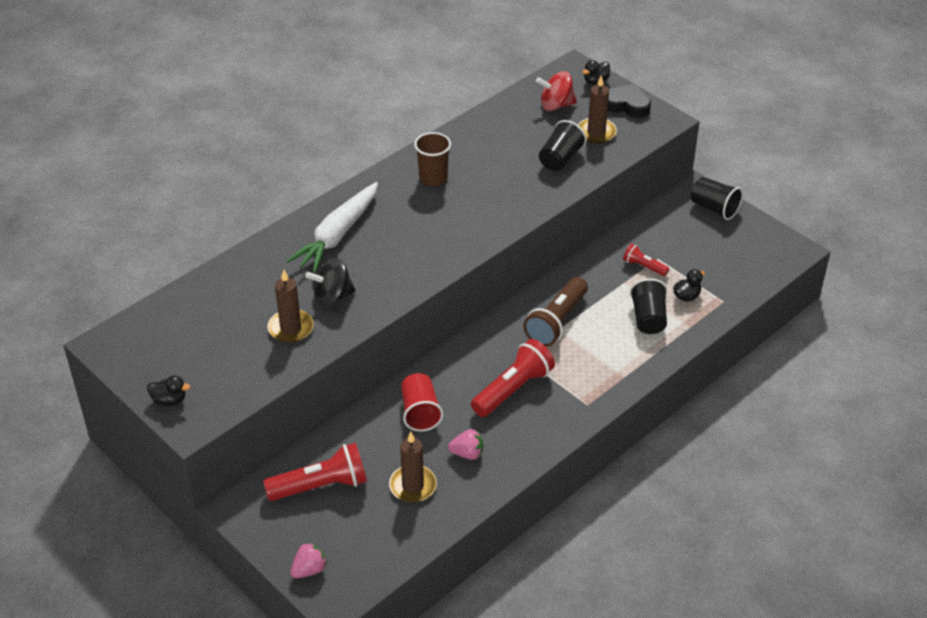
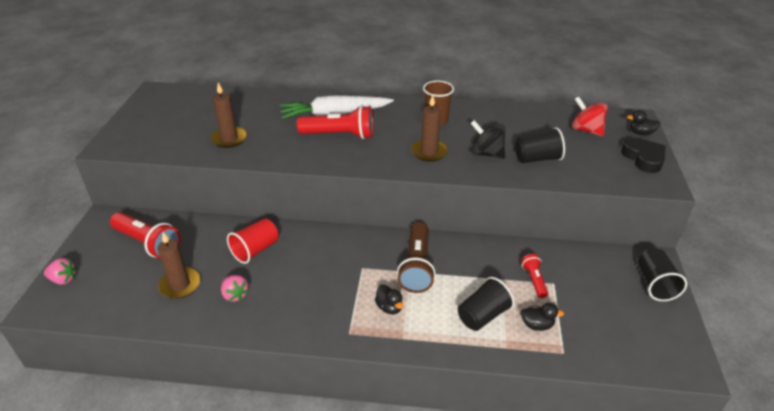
camera: 50 degrees right, 5 degrees down
black duck [147,376,190,406] -> black duck moved to [375,284,403,314]
black spinning top [305,258,355,307] -> black spinning top moved to [470,120,505,159]
red flashlight [471,339,555,417] -> red flashlight moved to [297,106,373,139]
brown flashlight [523,277,588,347] -> brown flashlight turned 75 degrees counterclockwise [397,222,436,293]
brown candle [578,76,617,143] -> brown candle moved to [411,95,448,162]

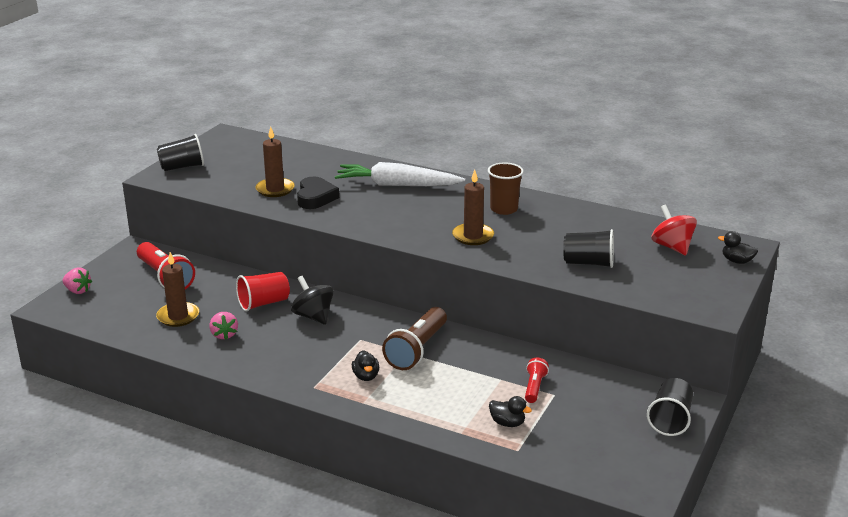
camera: 20 degrees right, 10 degrees down
red flashlight [297,106,373,139] -> none
black cup [458,277,515,331] -> black cup moved to [157,134,204,171]
black spinning top [470,120,505,159] -> black spinning top moved to [291,276,334,325]
black heart [621,138,666,173] -> black heart moved to [297,177,339,209]

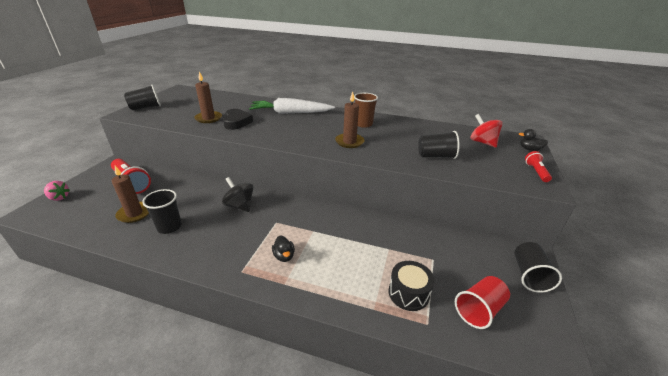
camera: 10 degrees left, 5 degrees up
pink strawberry [210,312,238,340] -> black cup [142,189,182,234]
red cup [236,272,290,312] -> red cup moved to [455,276,510,329]
brown flashlight [382,307,447,370] -> none
black duck [489,396,532,427] -> black drum [389,261,435,311]
red flashlight [525,357,549,403] -> red flashlight moved to [525,151,552,182]

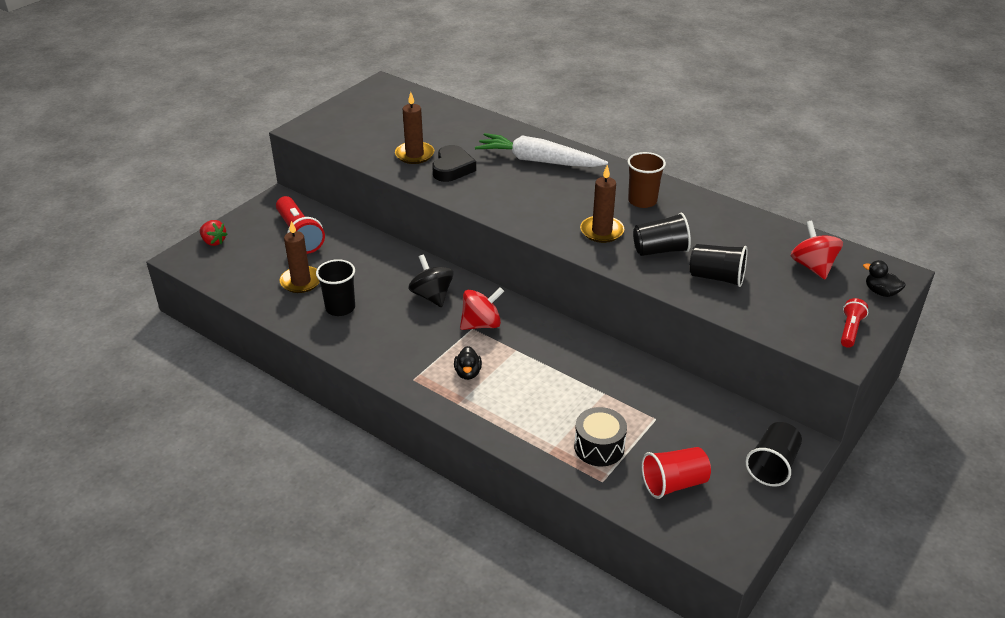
camera: 20 degrees right, 5 degrees up
pink strawberry [44,181,70,201] -> red strawberry [200,220,227,246]
black cup [124,85,161,110] -> black cup moved to [633,213,691,256]
none -> red spinning top [460,287,504,330]

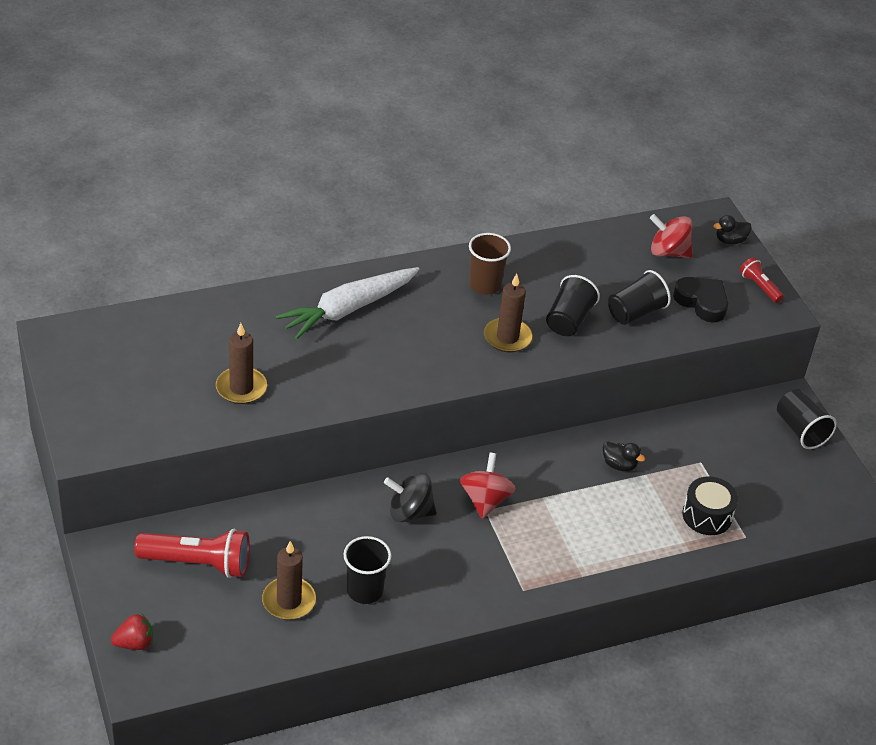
camera: 60 degrees left, 5 degrees up
black heart [432,145,476,182] -> black heart moved to [673,277,728,323]
black duck [454,346,482,380] -> black duck moved to [603,441,645,471]
red cup [642,447,711,499] -> none

